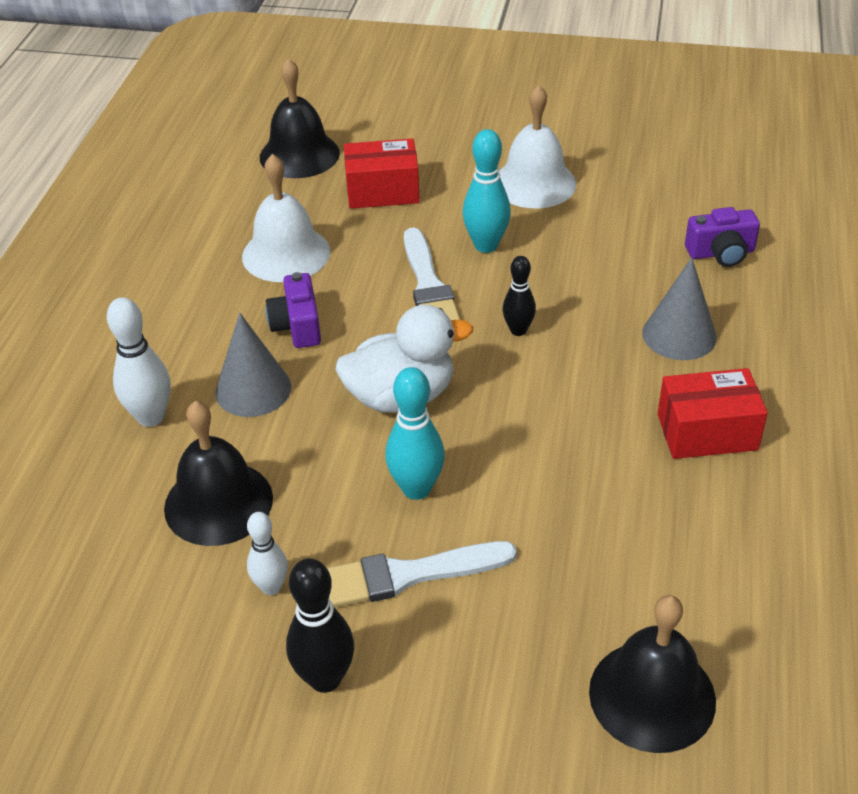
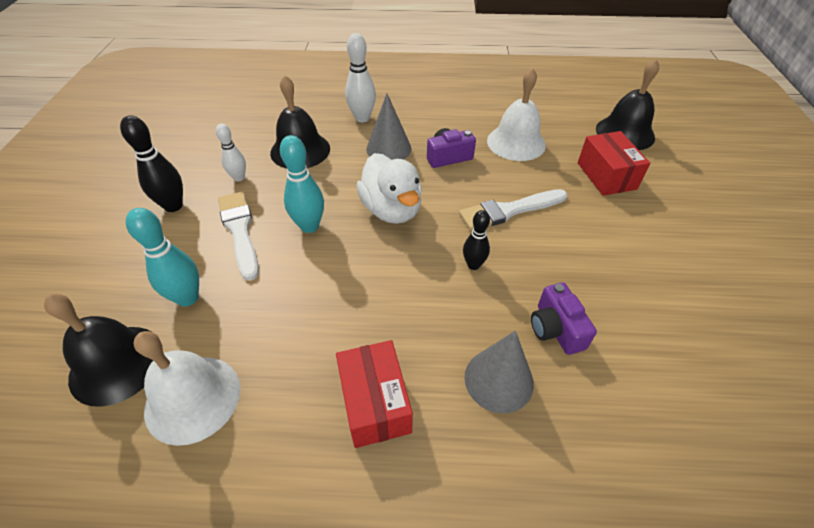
camera: 80 degrees right, 5 degrees up
turquoise bowling pin [462,129,511,253] -> turquoise bowling pin moved to [126,208,199,307]
white bell [499,85,576,208] -> white bell moved to [133,331,240,446]
purple camera [685,207,760,267] -> purple camera moved to [531,282,597,355]

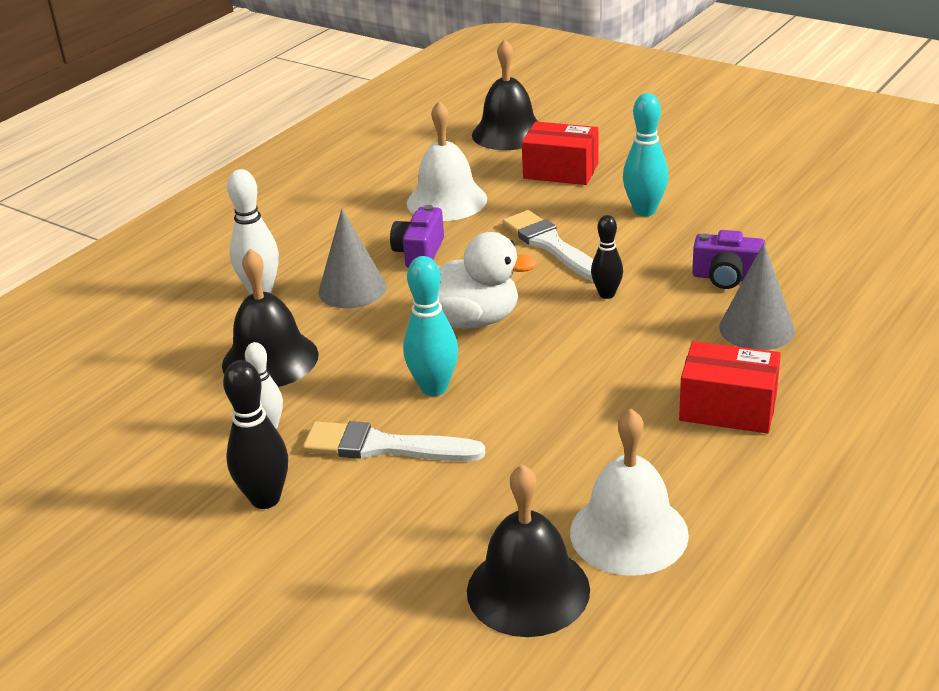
camera: 55 degrees left, 15 degrees down
turquoise bowling pin [126,208,199,307] -> turquoise bowling pin moved to [623,93,669,216]
white brush [459,189,567,231] -> white brush turned 135 degrees clockwise [502,210,593,281]

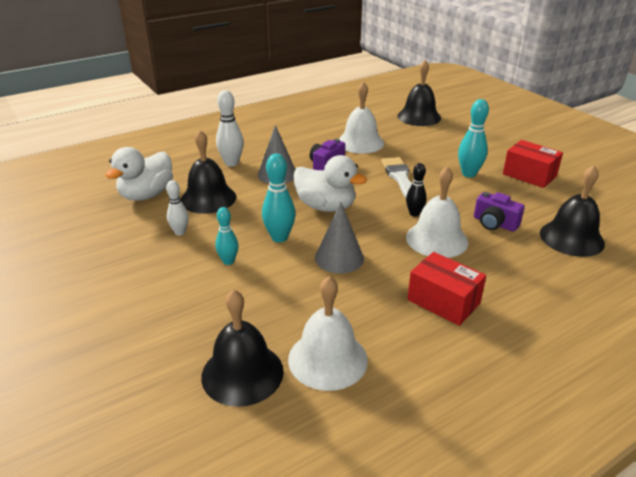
camera: 20 degrees right, 0 degrees up
black bowling pin [223,360,288,509] -> none
white brush [303,421,485,461] -> turquoise bowling pin [215,207,238,265]
red box [522,121,598,185] -> red box moved to [503,140,563,188]
grey cone [719,243,795,350] -> grey cone moved to [315,202,364,273]
none -> white duck [105,147,173,201]
none -> white bell [406,166,469,258]
none -> black bell [540,165,605,257]

